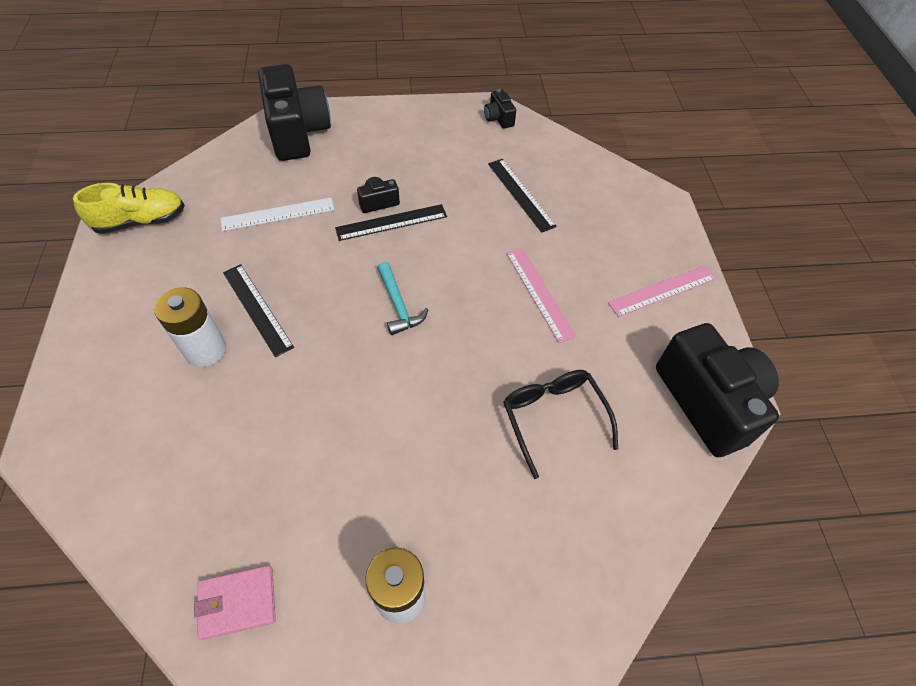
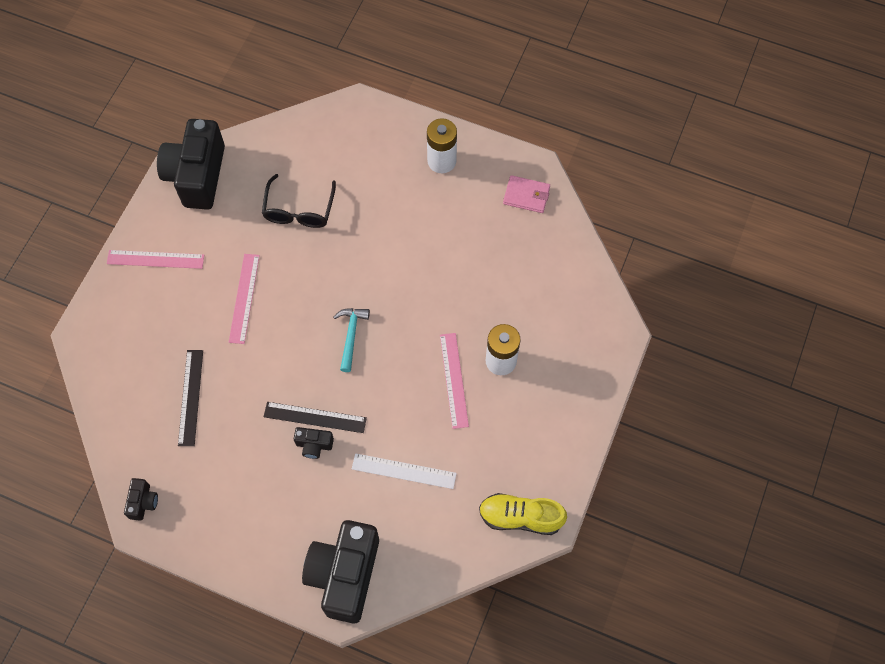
camera: 150 degrees left, 10 degrees up
black ruler [223,264,294,357] -> pink ruler [440,333,469,429]

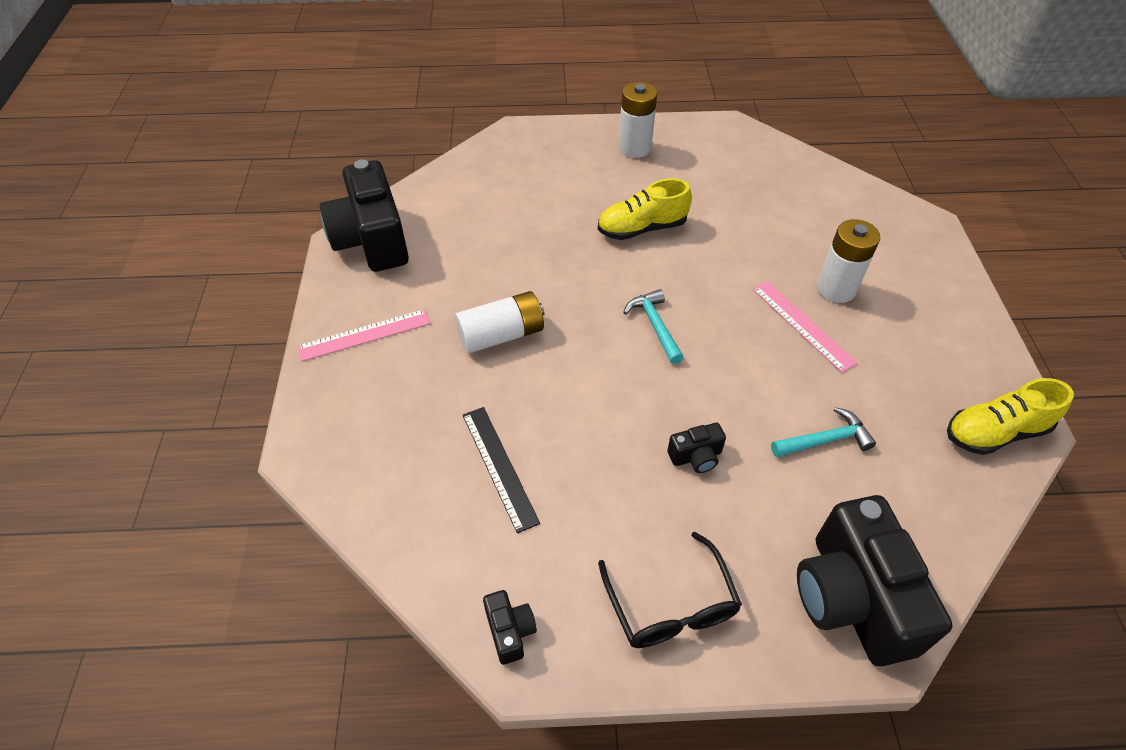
camera: 25 degrees left, 15 degrees down
pink ruler [229,254,260,344] -> white battery [455,291,544,353]
black glasses [262,174,336,228] -> black glasses moved to [598,532,742,648]
black ruler [264,402,367,433] -> none
white ruler [352,453,457,489] -> turquoise hammer [771,407,876,457]
pink wallet [503,175,550,213] -> none
none -> yellow shoe [598,178,692,240]

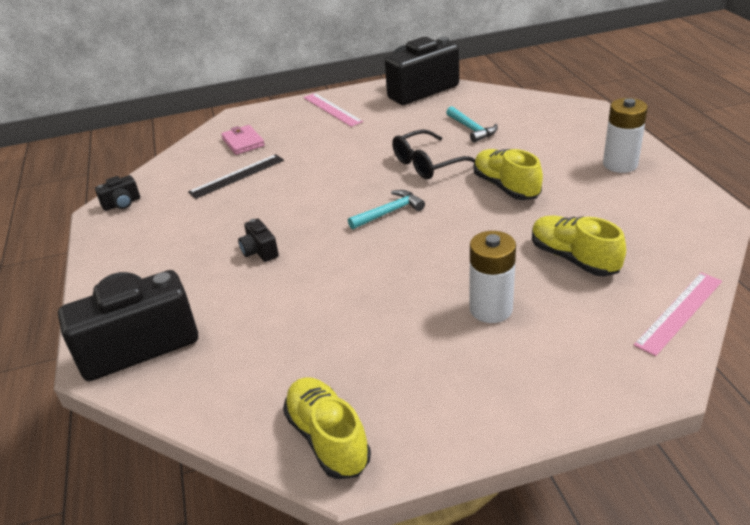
camera: 80 degrees right, 15 degrees down
white battery [455,291,544,353] -> none
black glasses [598,532,742,648] -> black glasses moved to [392,129,475,179]
pink ruler [752,281,857,373] -> pink ruler moved to [634,272,722,356]
turquoise hammer [771,407,876,457] -> turquoise hammer moved to [446,106,498,143]
none -> pink wallet [221,125,265,155]
none -> yellow shoe [532,216,626,276]

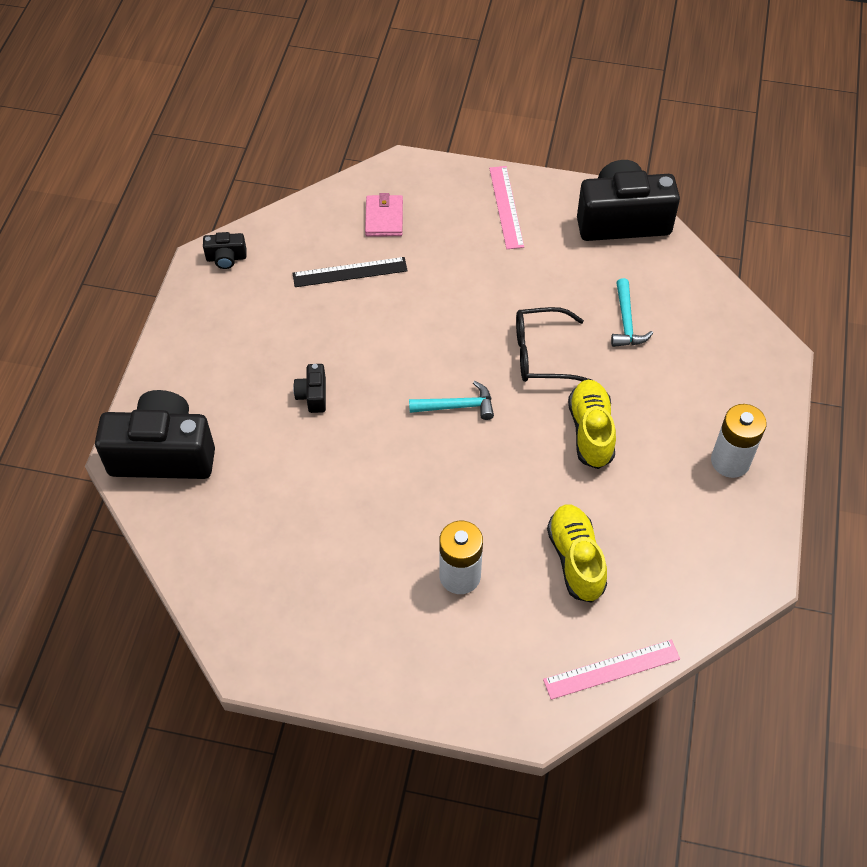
camera: 25 degrees right, 20 degrees up
yellow shoe [283,377,371,479] -> none

